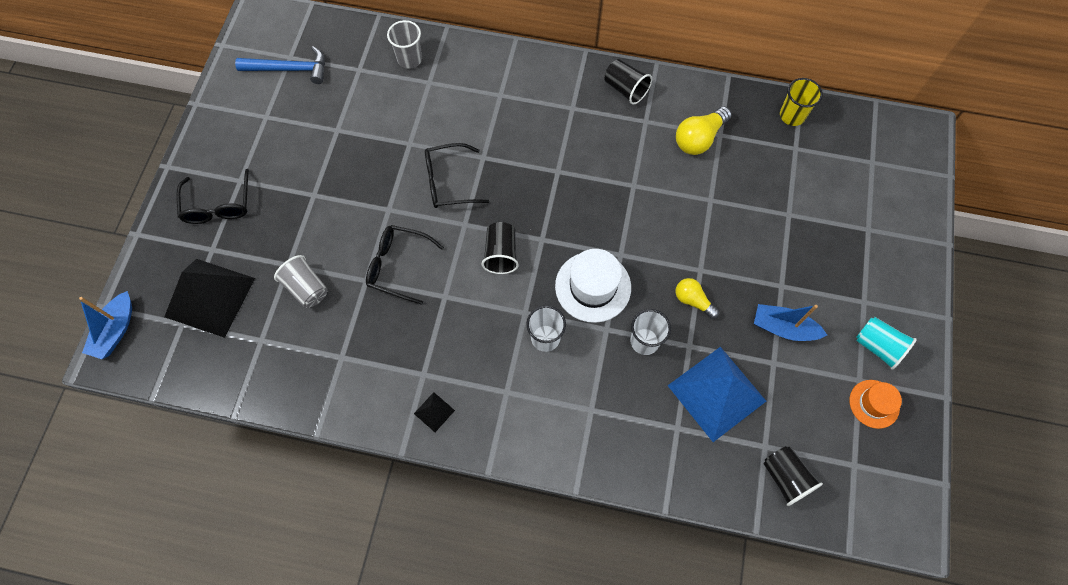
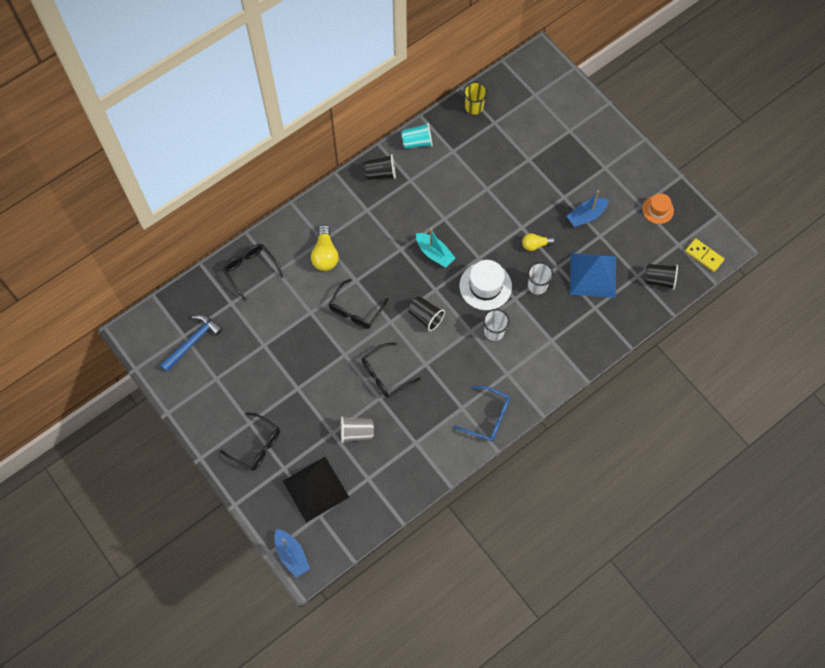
camera: 50 degrees left, 0 degrees up
grey cup [387,20,422,69] -> black glasses [223,244,283,301]
black pyramid [414,392,455,432] -> blue glasses [454,386,510,441]
yellow light bulb [676,106,732,155] -> yellow light bulb moved to [311,225,339,271]
turquoise cup [856,317,917,370] -> turquoise cup moved to [401,123,433,149]
none -> turquoise boat [416,228,455,268]
none -> yellow domino [685,238,724,272]

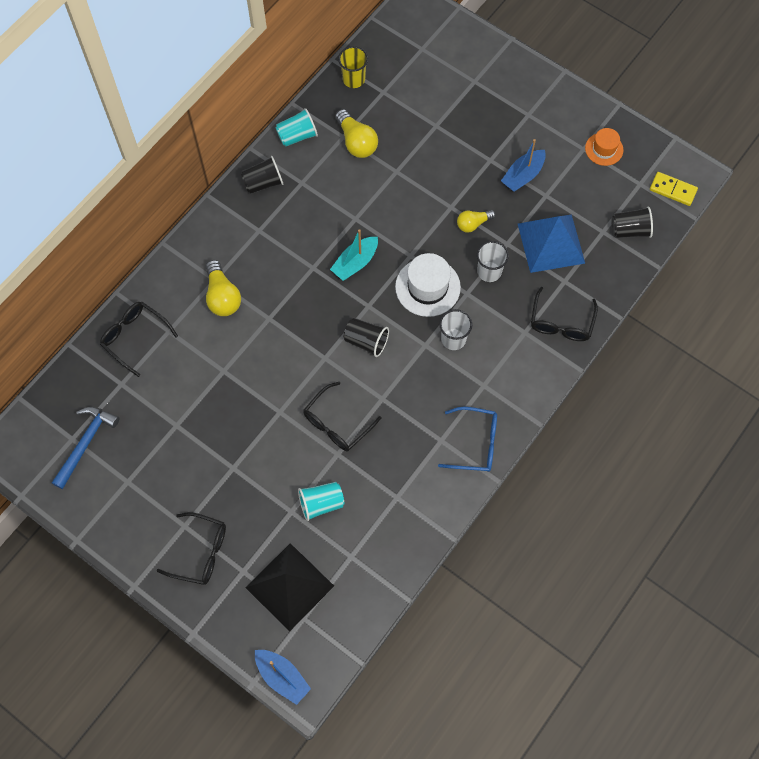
camera: 15 degrees left, 0 degrees up
black glasses [328,279,389,329] -> black glasses moved to [531,287,598,341]
grey cup [341,416,374,443] -> turquoise cup [298,482,344,521]
turquoise boat [416,228,455,268] -> turquoise boat turned 105 degrees clockwise [330,229,378,281]
none -> yellow light bulb [335,109,378,158]

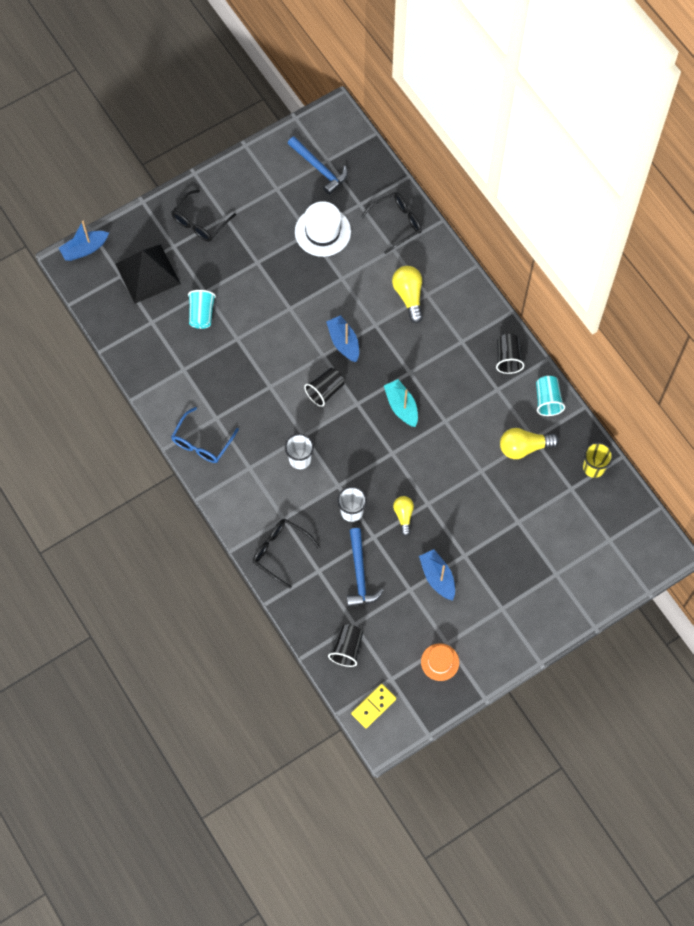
camera: 110 degrees right, 0 degrees up
yellow light bulb [206,260,241,316] -> yellow light bulb turned 75 degrees clockwise [392,266,423,323]
black glasses [303,382,381,451] -> none
white hat [395,253,461,317] -> white hat moved to [295,201,351,257]
blue pyramid [518,215,585,273] -> blue hammer [347,528,384,607]
none -> blue boat [326,315,359,362]

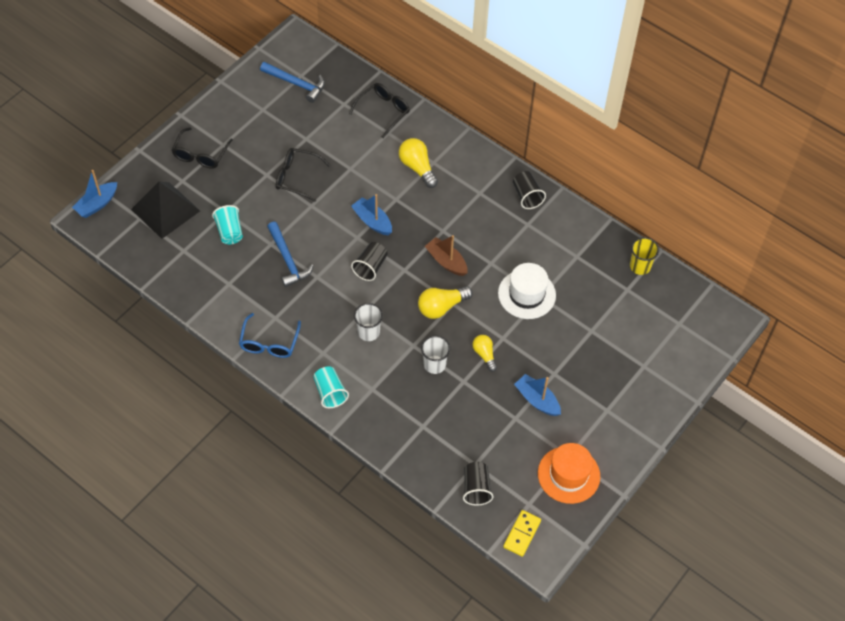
camera: 20 degrees left, 10 degrees down
black glasses [253,519,320,588] -> black glasses moved to [276,148,331,202]
white hat [295,201,351,257] -> white hat moved to [498,263,556,319]
blue hammer [347,528,384,607] -> blue hammer moved to [267,221,314,287]
turquoise boat [384,379,418,427] -> brown boat [425,235,468,276]
orange hat [421,643,459,681] -> orange hat [538,443,600,504], size x1.63
yellow light bulb [500,428,559,459] -> yellow light bulb moved to [418,286,473,319]
turquoise cup [536,376,565,416] -> turquoise cup moved to [313,367,349,408]

